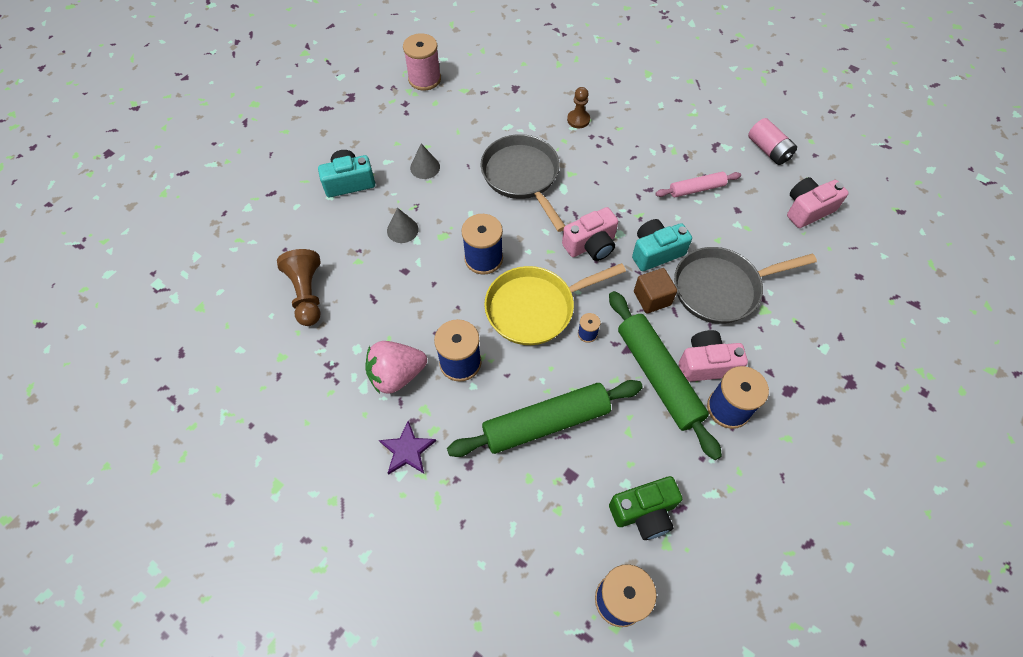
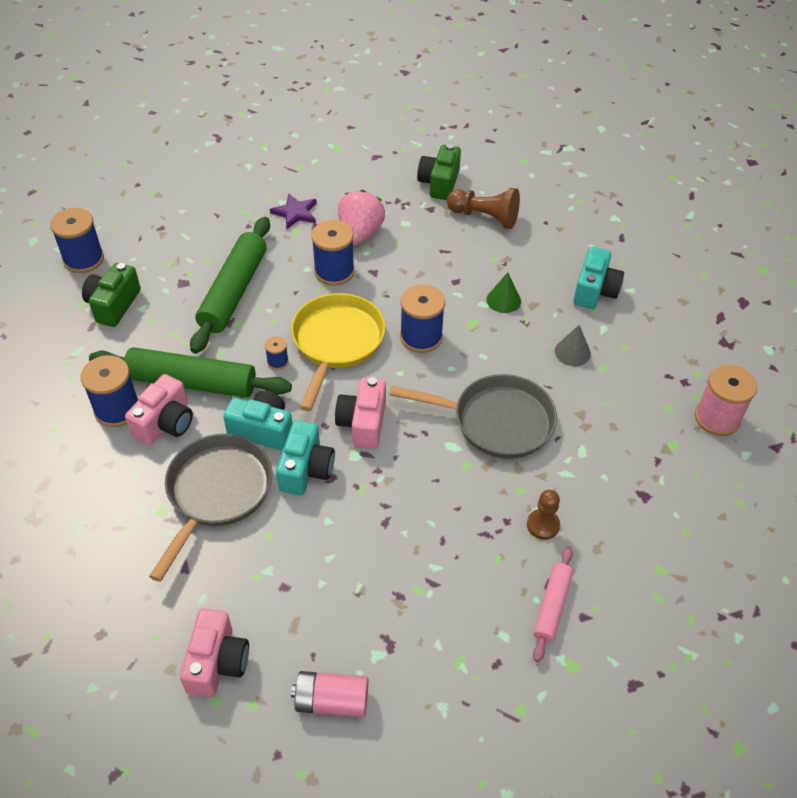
camera: 125 degrees right, 10 degrees down
grey cone [387,208,419,243] -> green cone [487,272,521,313]
brown cube [634,268,677,314] -> turquoise camera [223,390,292,451]
pink rolling pin [655,172,741,197] -> pink rolling pin moved to [533,546,573,662]
none -> green camera [417,144,461,200]

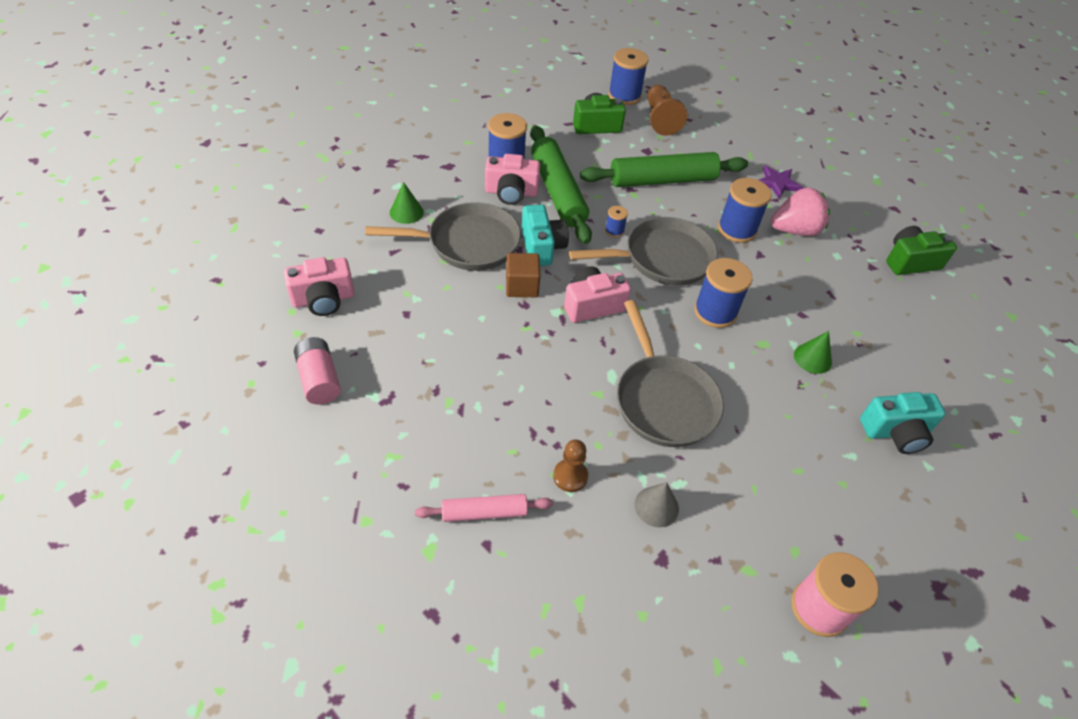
camera: 60 degrees right, 0 degrees up
turquoise camera [276,420,335,496] -> brown cube [506,253,540,297]
yellow pan [291,293,385,411] -> grey pan [569,217,718,286]
brown pawn [447,188,520,229] -> brown pawn moved to [647,85,687,136]
grey cone [555,325,591,366] -> grey cone moved to [635,482,679,527]
none -> green cone [390,182,424,224]

